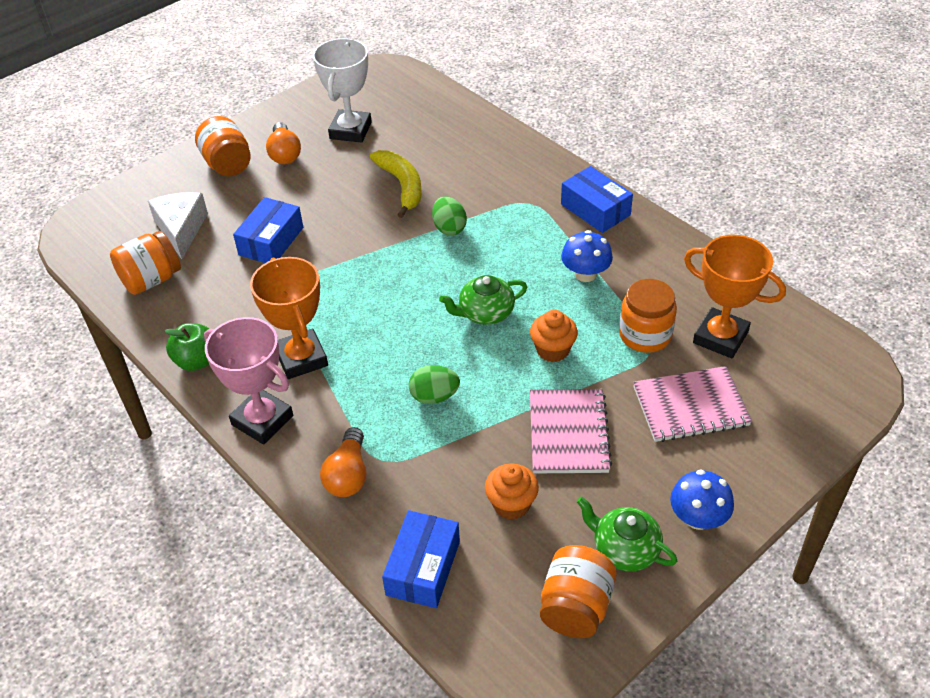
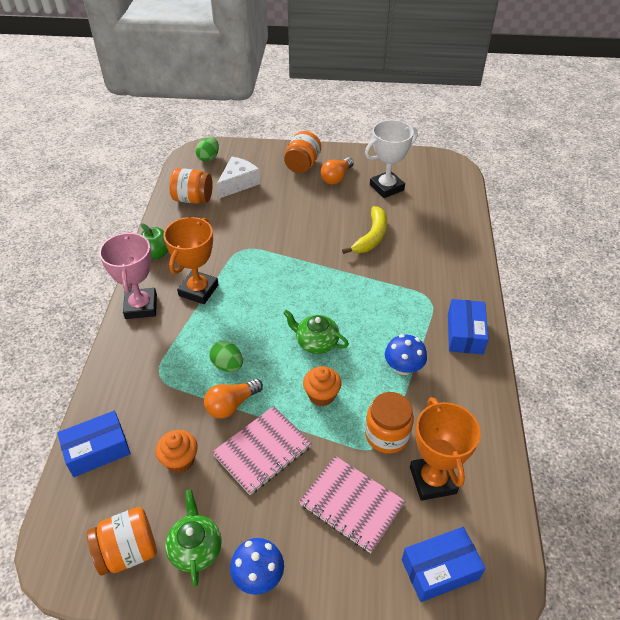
camera: 45 degrees right, 0 degrees up
blue box [233,197,303,263] -> blue box moved to [402,527,486,602]
orange light bulb [320,427,366,497] -> orange light bulb moved to [204,378,263,419]
green egg [432,196,467,235] -> green egg moved to [196,137,219,162]

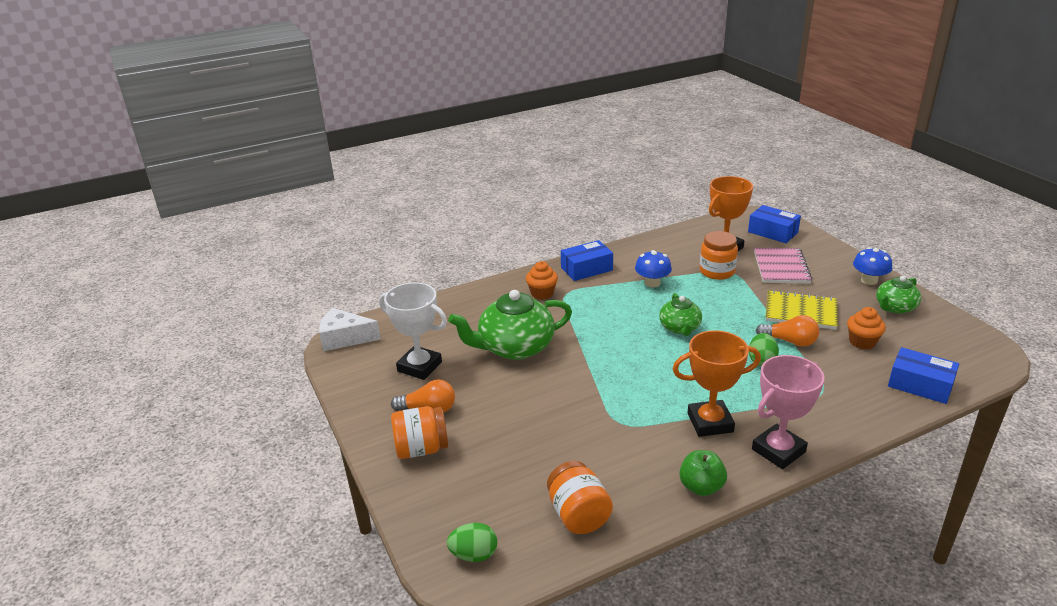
camera: 120 degrees left, 15 degrees down
orange jar [87,507,157,576] -> none
pink notebook [212,406,312,495] -> yellow notebook [766,290,838,330]
white cheese [217,157,260,199] -> white cheese moved to [319,308,381,351]
orange cupcake [303,366,341,406] -> orange cupcake moved to [526,261,558,300]
yellow banana [342,206,387,254] -> green teapot [448,290,572,360]

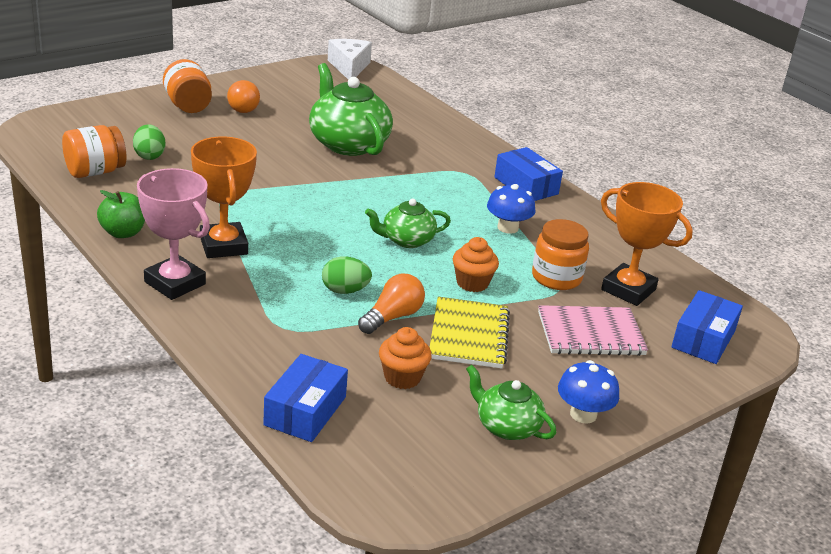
camera: 75 degrees right, 0 degrees up
white trophy [379,282,447,380] -> none
green egg [447,523,497,562] -> green egg moved to [133,124,166,160]
orange cupcake [526,261,558,300] -> orange cupcake moved to [453,237,499,292]
orange light bulb [756,315,819,347] -> orange light bulb turned 150 degrees counterclockwise [358,274,425,334]

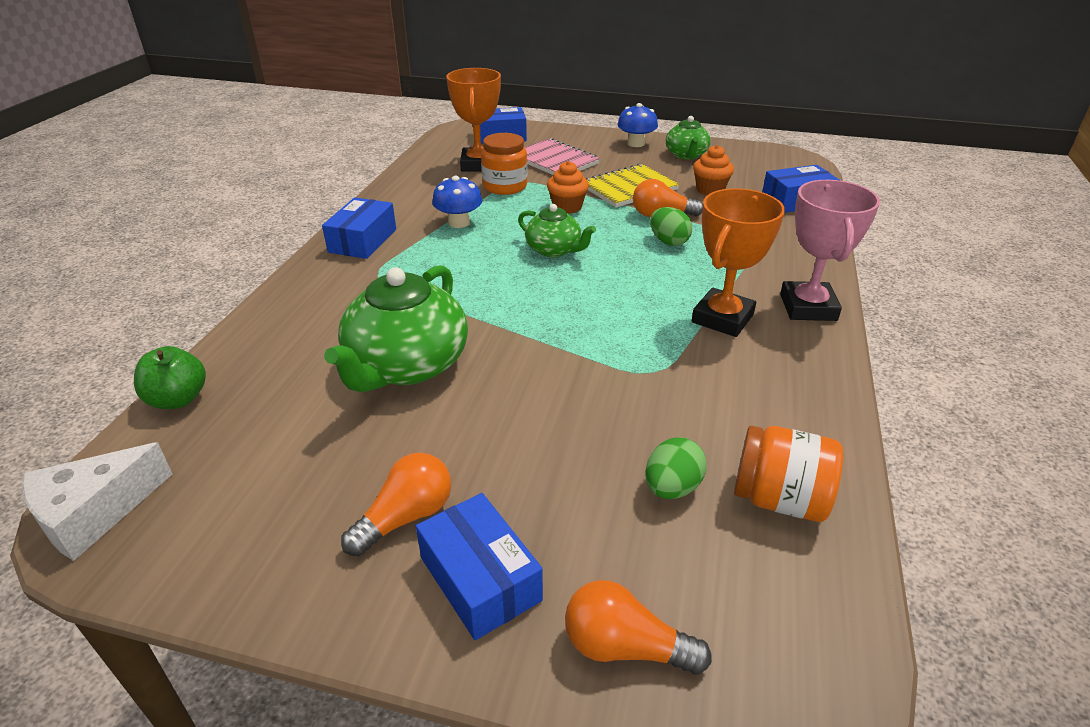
camera: 125 degrees left, 5 degrees up
green apple [97,190,145,238] -> green apple moved to [134,346,206,409]
orange jar [163,59,212,113] -> blue box [416,493,543,640]
none -> orange light bulb [565,580,712,675]

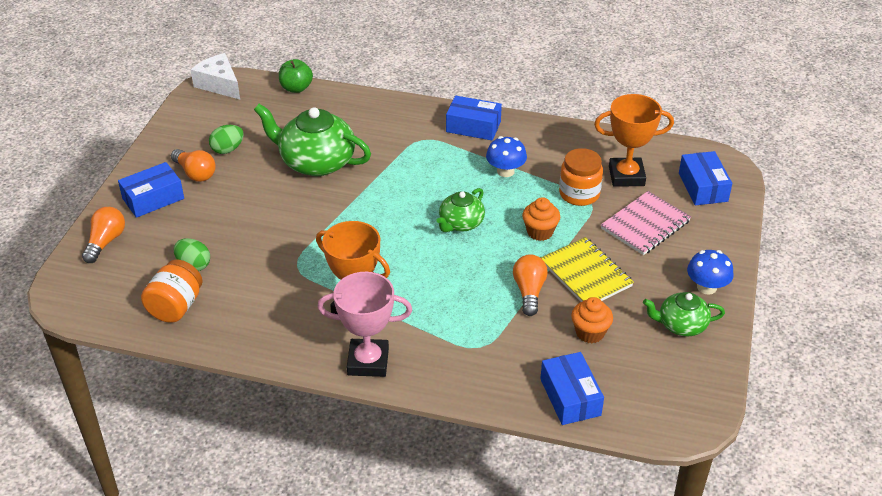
camera: 90 degrees right, 5 degrees up
green egg [650,207,692,246] -> green egg moved to [209,125,244,154]

